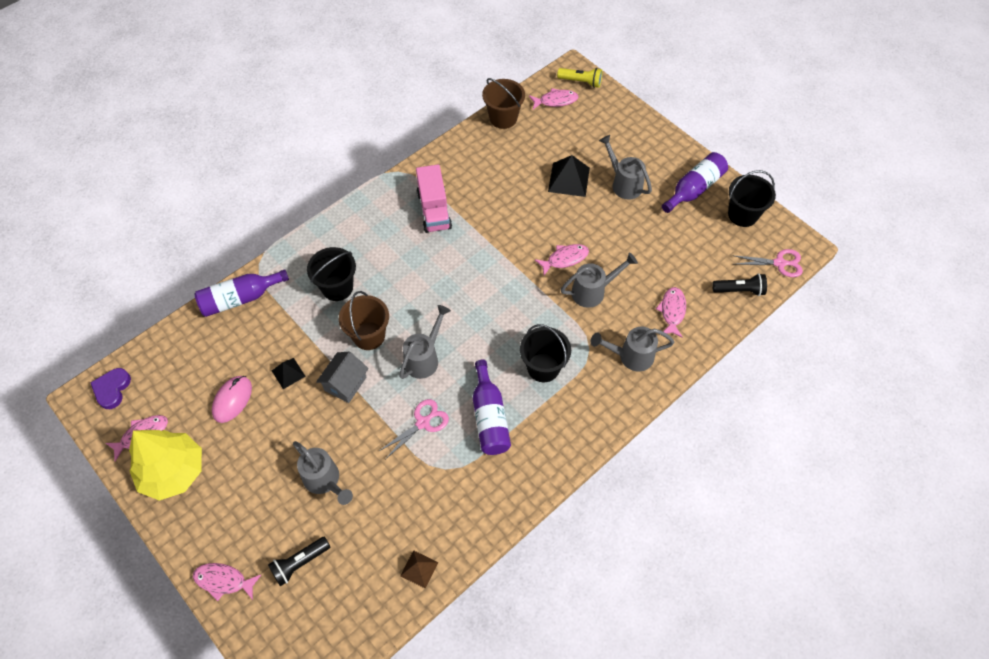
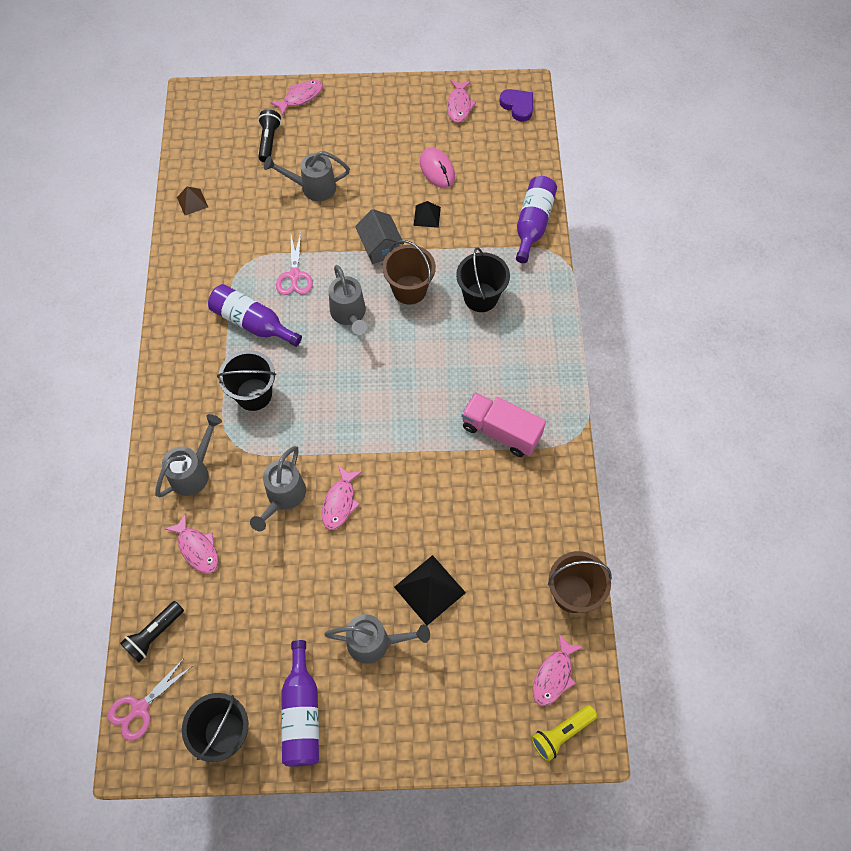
camera: 130 degrees right, 5 degrees up
yellow tree [129,430,202,501] -> none

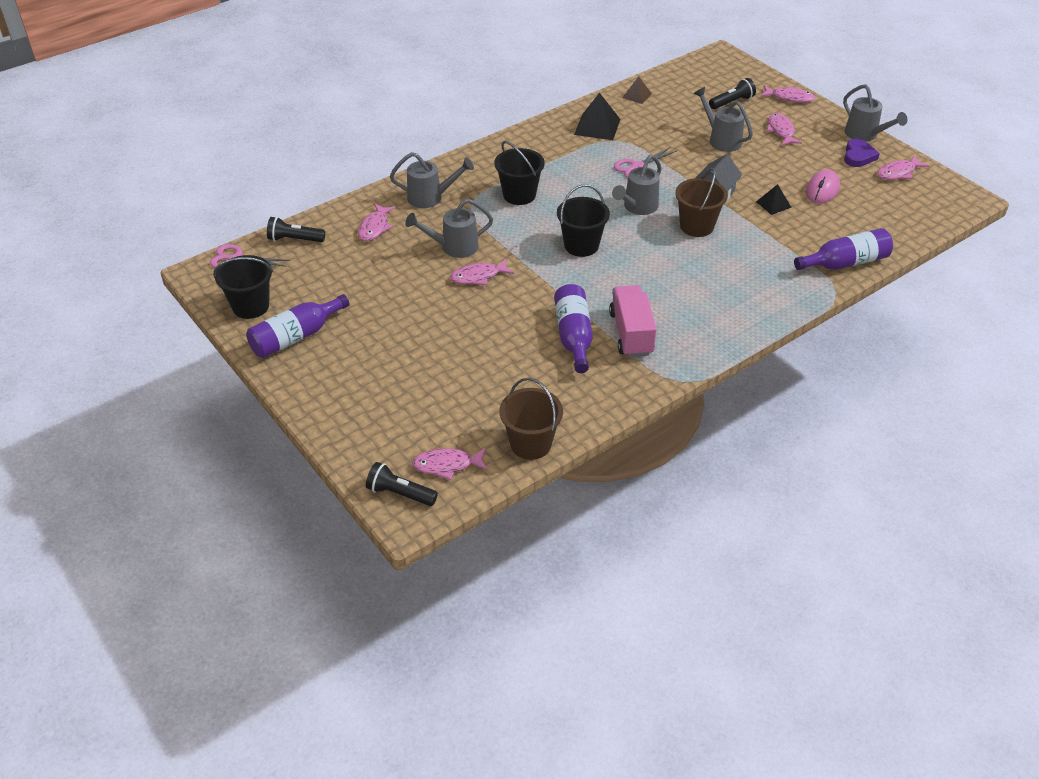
camera: 55 degrees right, 20 degrees down
purple bottle [208,284,302,347] -> purple bottle moved to [554,284,593,373]
grey watering can [324,614,430,664] -> grey watering can moved to [843,84,907,141]
black pyramid [394,555,466,626] -> black pyramid moved to [574,93,621,140]
black bucket [456,247,510,312] -> black bucket moved to [557,184,610,257]
purple heart [499,89,533,122] -> purple heart moved to [844,138,880,167]
yellow flashlight [531,705,597,762] -> black flashlight [366,462,438,506]
none -> pink fish [767,113,802,145]

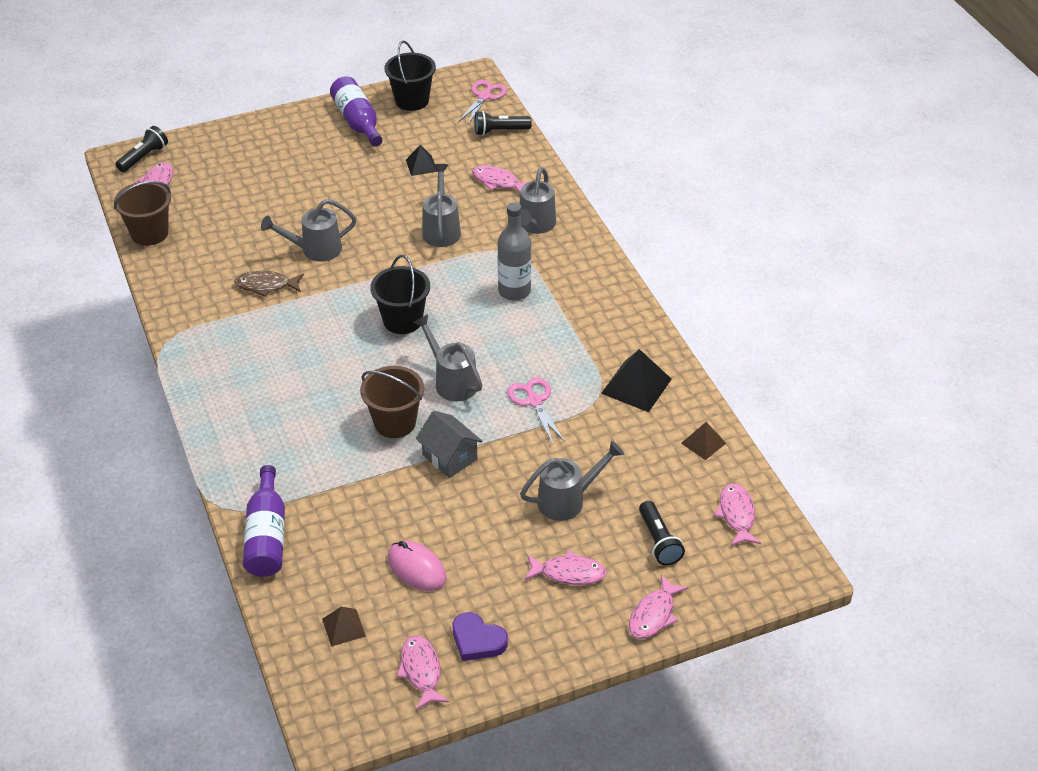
camera: 105 degrees right, 0 degrees up
black flashlight [267,217,325,242] -> black flashlight turned 120 degrees counterclockwise [475,111,532,136]
pink fish [450,259,514,285] -> pink fish moved to [714,483,761,546]
black bucket [494,141,545,205] -> grey bottle [498,202,531,301]
purple bottle [554,284,593,373] -> brown fish [234,271,304,297]
pink truck [609,285,657,357] -> none
black pyramid [756,184,791,215] -> black pyramid moved to [406,145,437,176]
grey watering can [843,84,907,141] -> grey watering can moved to [261,199,357,262]
none -> brown pyramid [322,607,366,647]

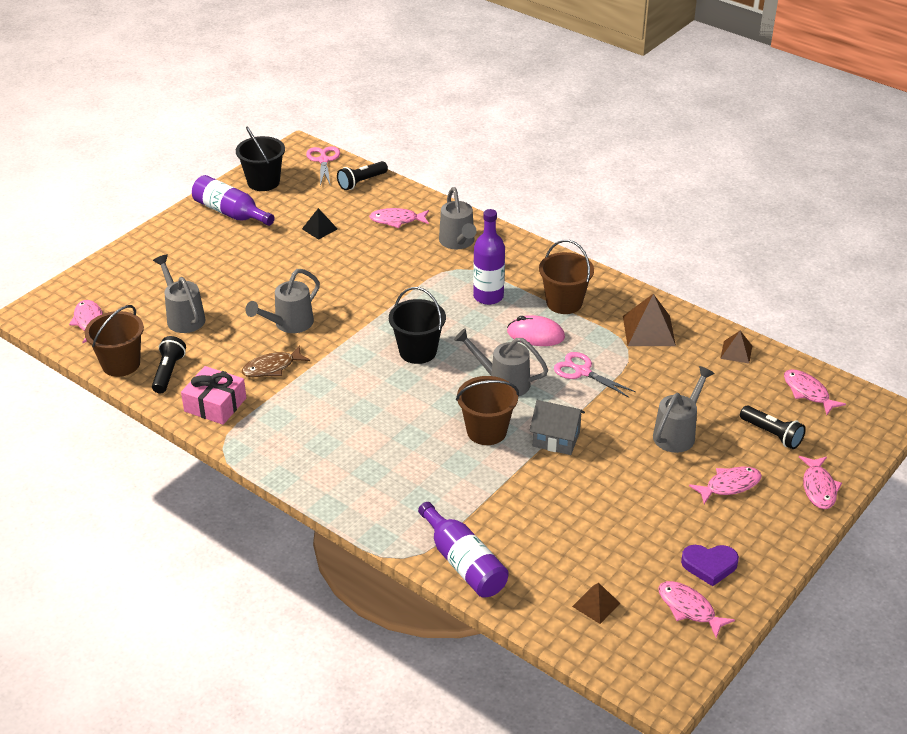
camera: 30 degrees left, 5 degrees down
black flashlight [116,126,168,172] -> black flashlight moved to [152,336,186,393]
pink mouse [388,541,447,591] -> pink mouse moved to [507,315,565,346]
grey watering can [422,164,461,247] -> grey watering can moved to [153,255,206,333]
grey bottle [498,202,531,301] -> purple bottle [473,209,505,305]
black pyramid [601,349,672,412] -> brown pyramid [623,294,676,346]
none -> pink gift [181,366,246,425]
none -> brown bucket [539,240,594,314]

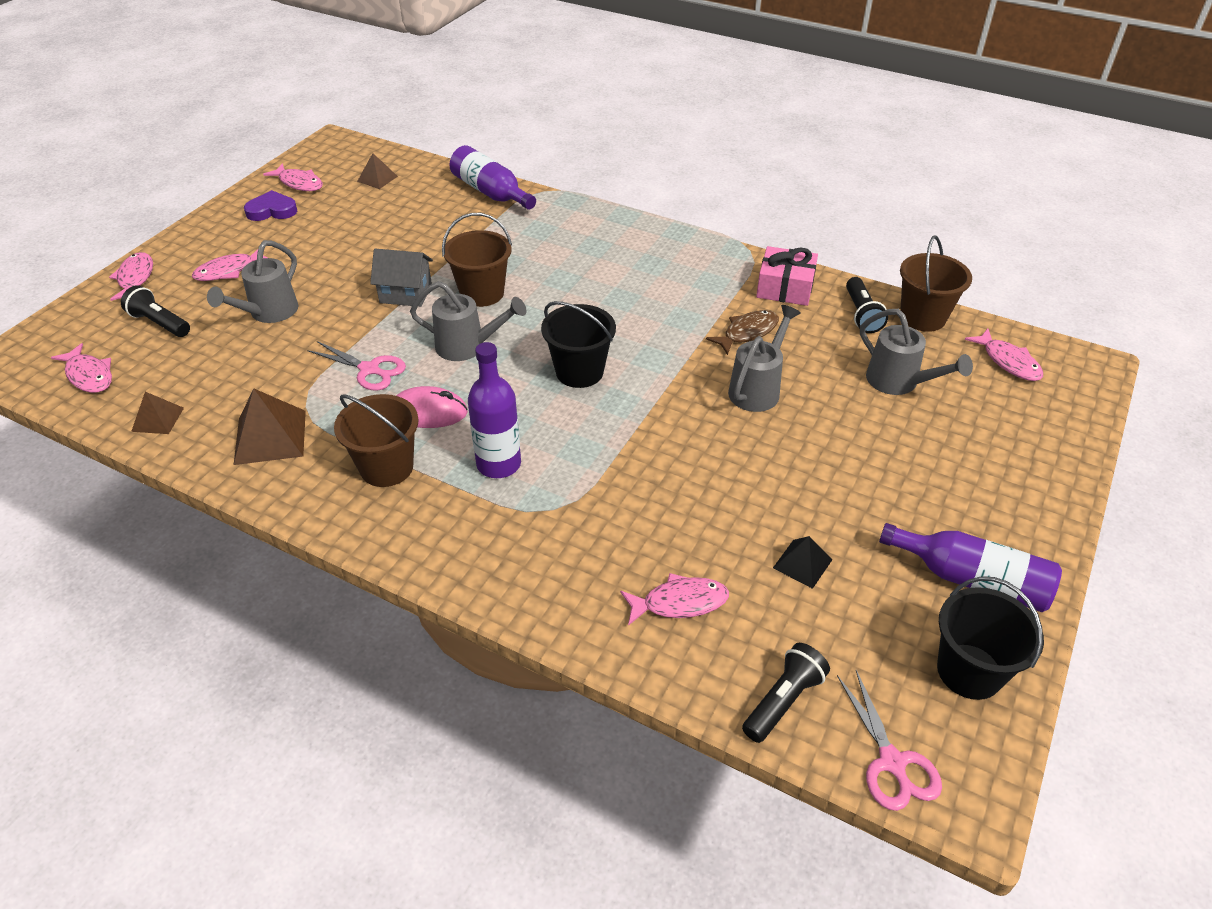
camera: 170 degrees right, 5 degrees up
grey watering can [439,187,477,249] -> none

